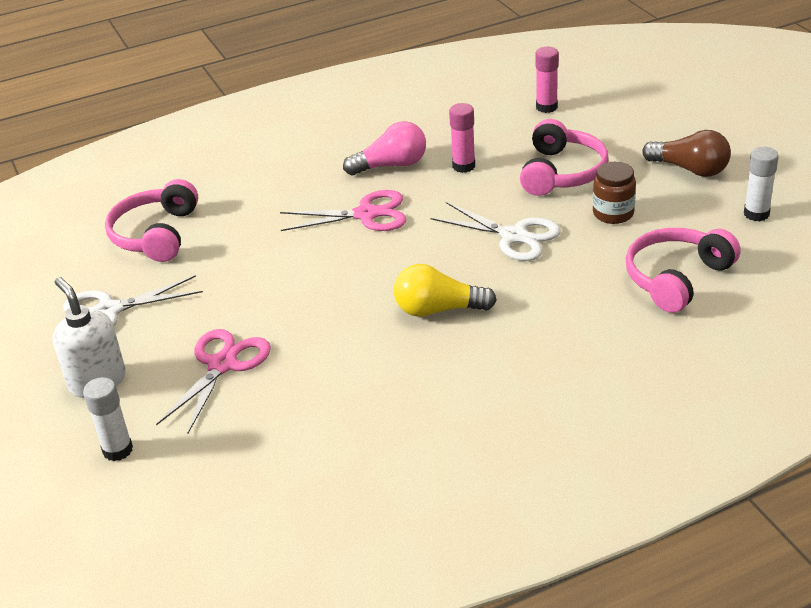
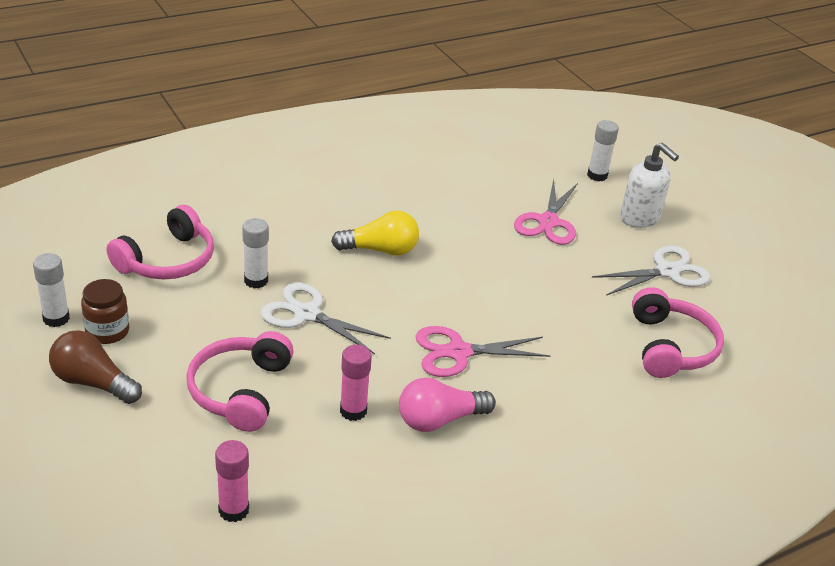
camera: 170 degrees right, 0 degrees up
brown jar [593,162,636,224] -> brown jar moved to [81,279,129,344]
none -> white glue stick [242,218,269,288]

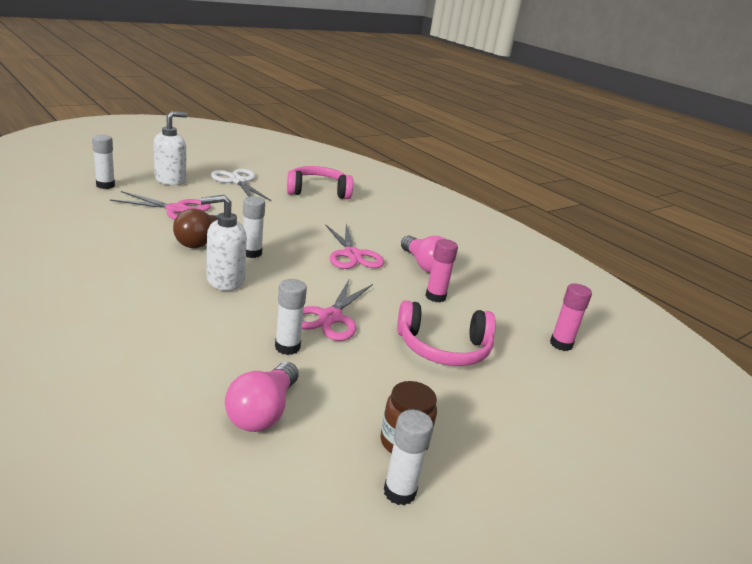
camera: 100 degrees left, 10 degrees down
brown light bulb [49,330,142,404] -> brown light bulb moved to [173,208,220,248]
pink headphones [106,205,214,279] -> pink light bulb [225,362,299,432]
white scissors [260,283,391,354] -> pink scissors [302,278,373,341]
yellow light bulb [331,211,419,256] -> white soap dispenser [200,195,247,291]
none -> white glue stick [243,196,265,258]

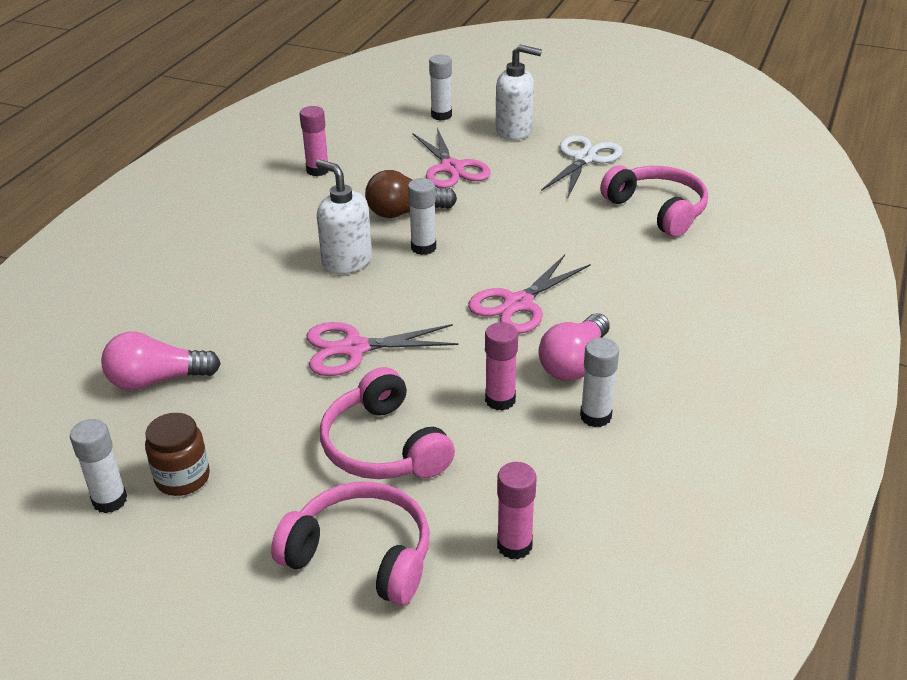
camera: 65 degrees right, 10 degrees up
white glue stick [275,279,307,355] -> white glue stick moved to [580,338,619,427]
none -> pink headphones [271,482,430,605]
none -> pink glue stick [300,106,328,176]

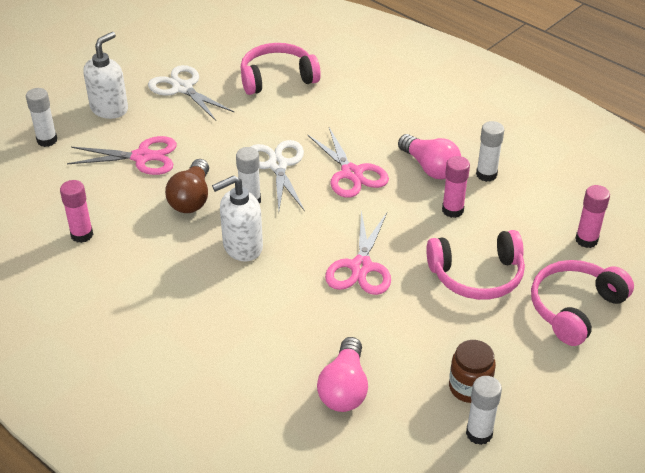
camera: 70 degrees left, 5 degrees up
none -> white scissors [251,140,305,211]

